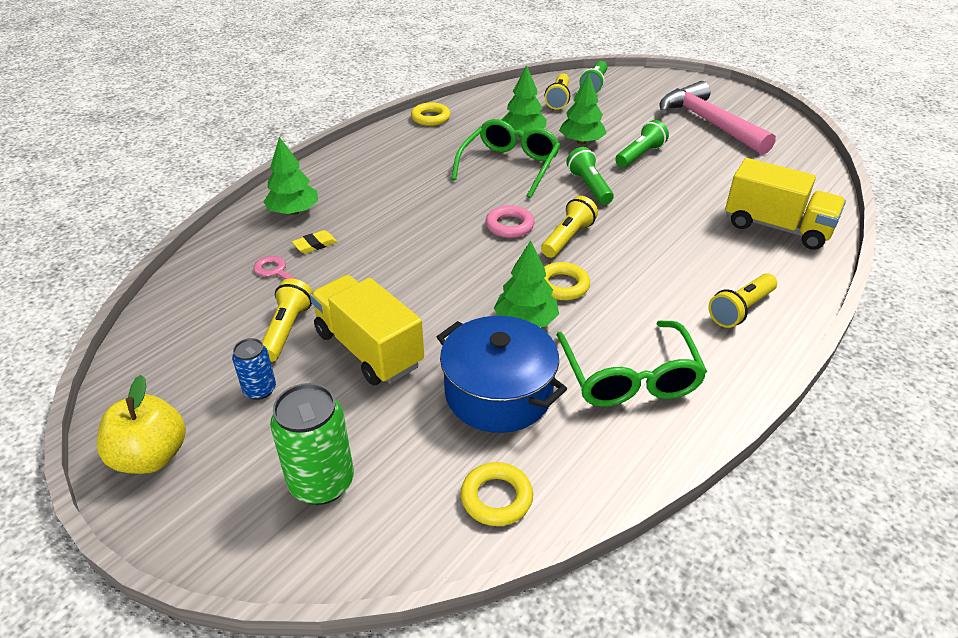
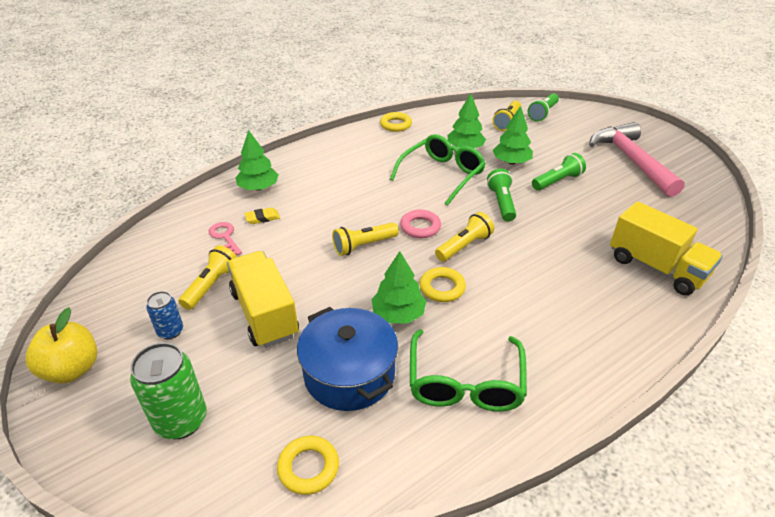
camera: 15 degrees right, 0 degrees up
yellow flashlight [708,273,777,328] -> yellow flashlight moved to [332,222,399,256]

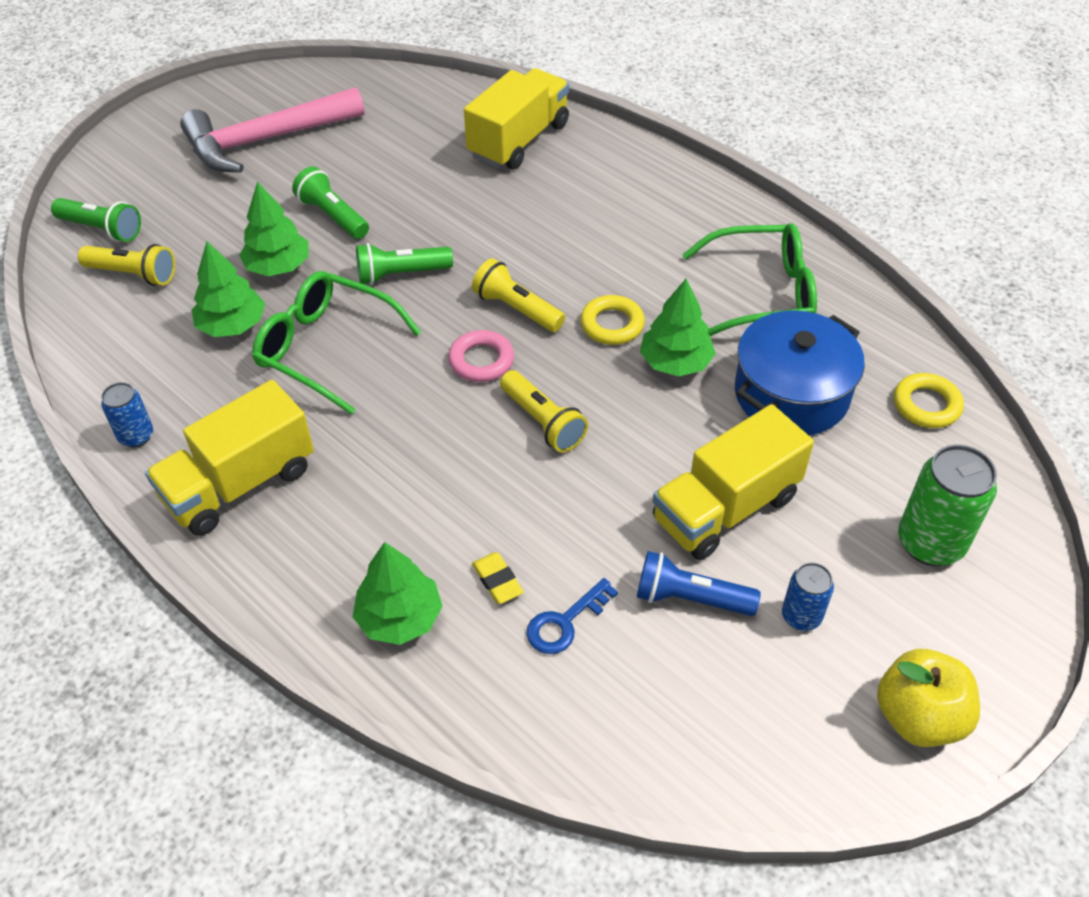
camera: 100 degrees left, 10 degrees up
yellow flashlight [179,245,237,310] -> blue flashlight [637,551,761,616]
pink key [209,222,242,255] -> blue key [526,578,618,654]
yellow ring [380,112,412,132] -> blue can [101,382,153,448]
none -> yellow truck [145,380,314,536]

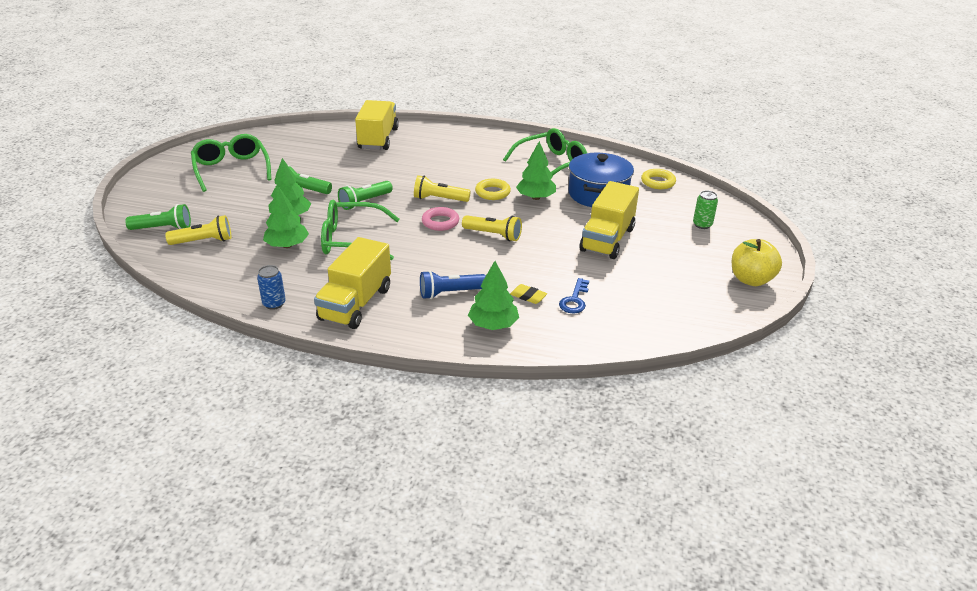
camera: 30 degrees left, 15 degrees down
pink hammer [180,87,365,173] -> green glasses [191,134,272,192]
blue flashlight [637,551,761,616] -> blue flashlight moved to [420,270,486,299]
blue can [782,562,834,631] -> none
green can [898,445,997,566] -> green can [693,190,718,229], size x0.57

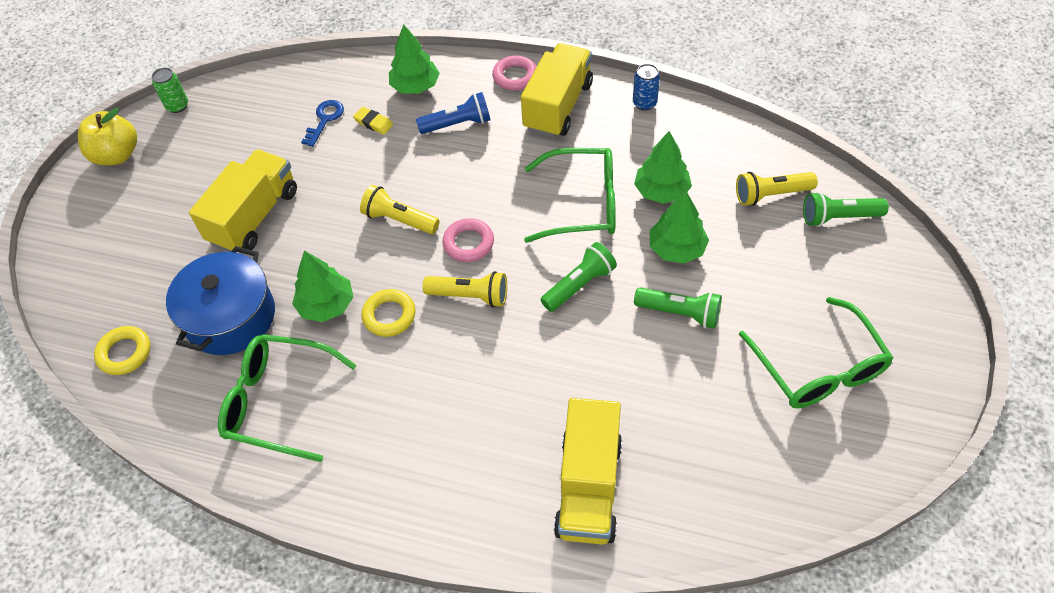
camera: 175 degrees left, 20 degrees up
green glasses [503,128,587,175] -> green glasses turned 45 degrees clockwise [218,334,357,462]
green can [693,190,718,229] -> green can moved to [152,68,188,113]
none -> pink ring [492,55,536,90]

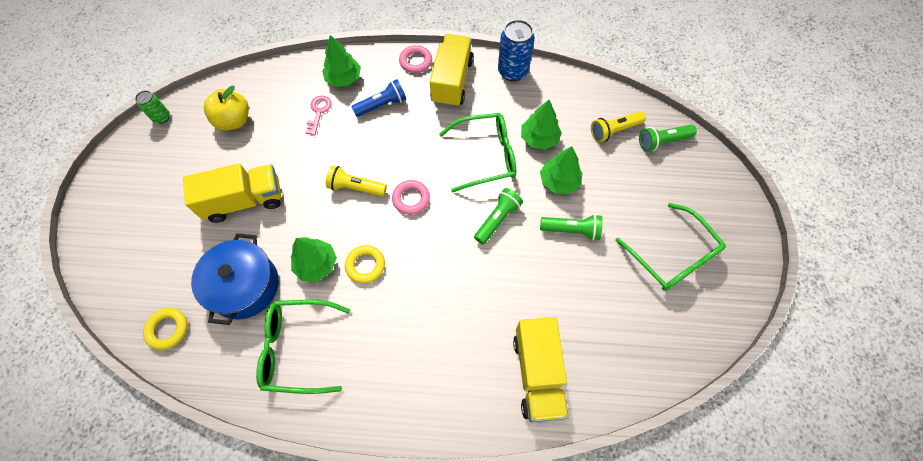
camera: 15 degrees left, 10 degrees up
yellow apple [78,108,137,166] -> yellow apple moved to [204,86,249,131]
yellow truck [189,150,297,252] -> yellow truck turned 60 degrees clockwise [183,163,281,223]
blue key [301,100,344,147] -> none
yellow eraser [353,107,393,135] -> pink key [305,96,332,136]
yellow flashlight [422,271,507,307] -> none
blue can [633,64,660,111] -> blue can [498,20,535,82], size x1.76

